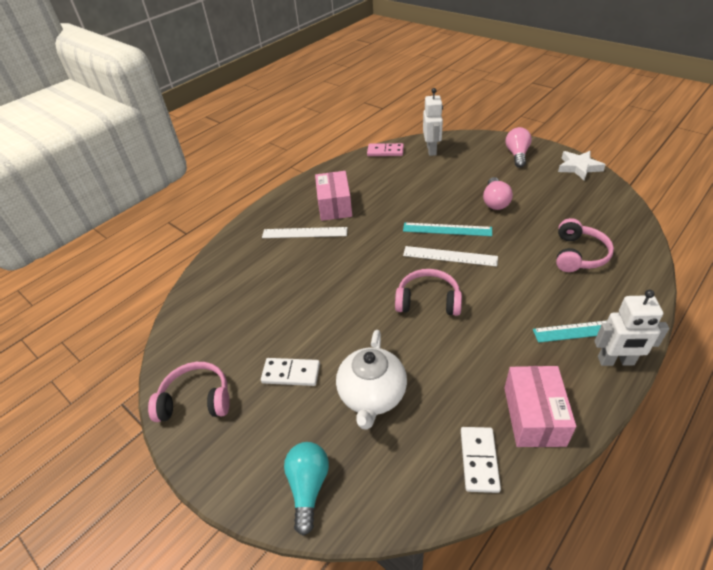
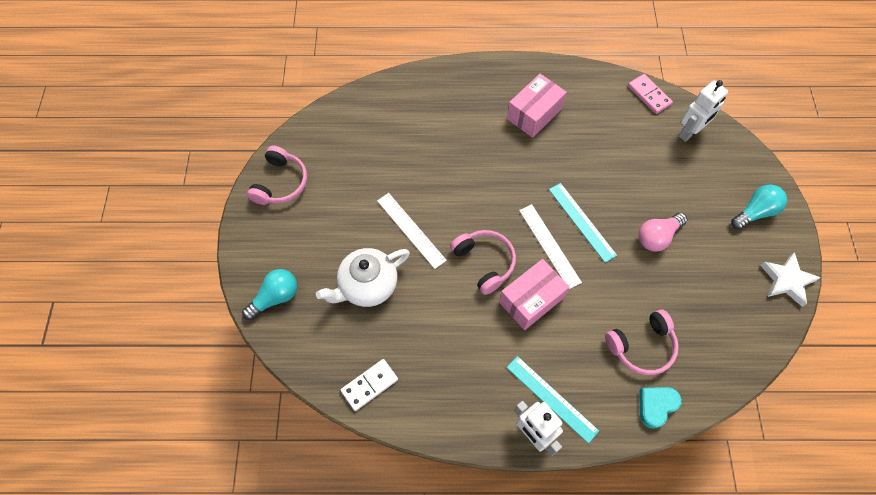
camera: 45 degrees right, 20 degrees up
pink headphones [148,362,230,422] -> pink headphones turned 60 degrees clockwise [247,146,307,205]
white domino [261,358,320,386] -> none
white ruler [262,227,348,238] -> white ruler moved to [377,193,447,269]
pink box [504,366,576,447] -> pink box moved to [499,259,569,330]
pink light bulb [506,127,532,168] -> turquoise light bulb [731,185,787,230]
none -> turquoise heart [639,387,682,429]

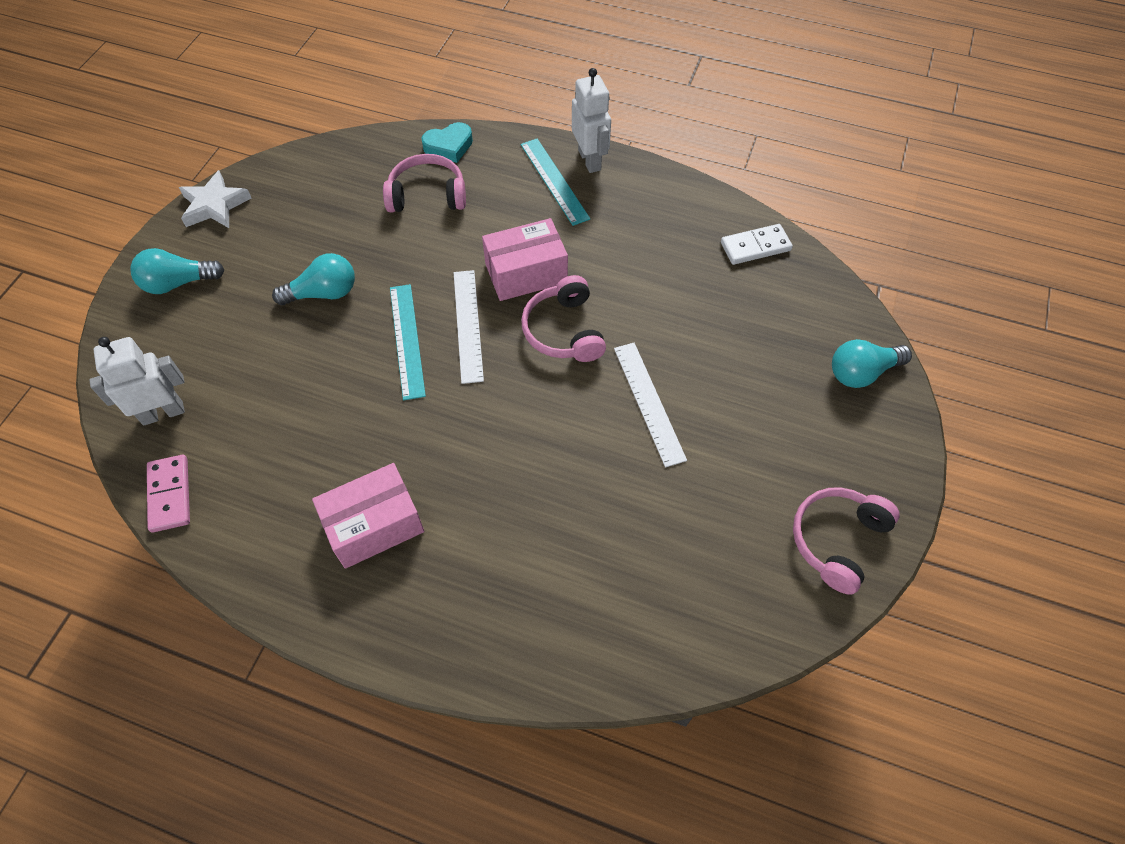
camera: 160 degrees left, 5 degrees down
white teapot [316,248,410,307] -> none
pink light bulb [638,213,687,252] -> turquoise light bulb [272,253,355,305]

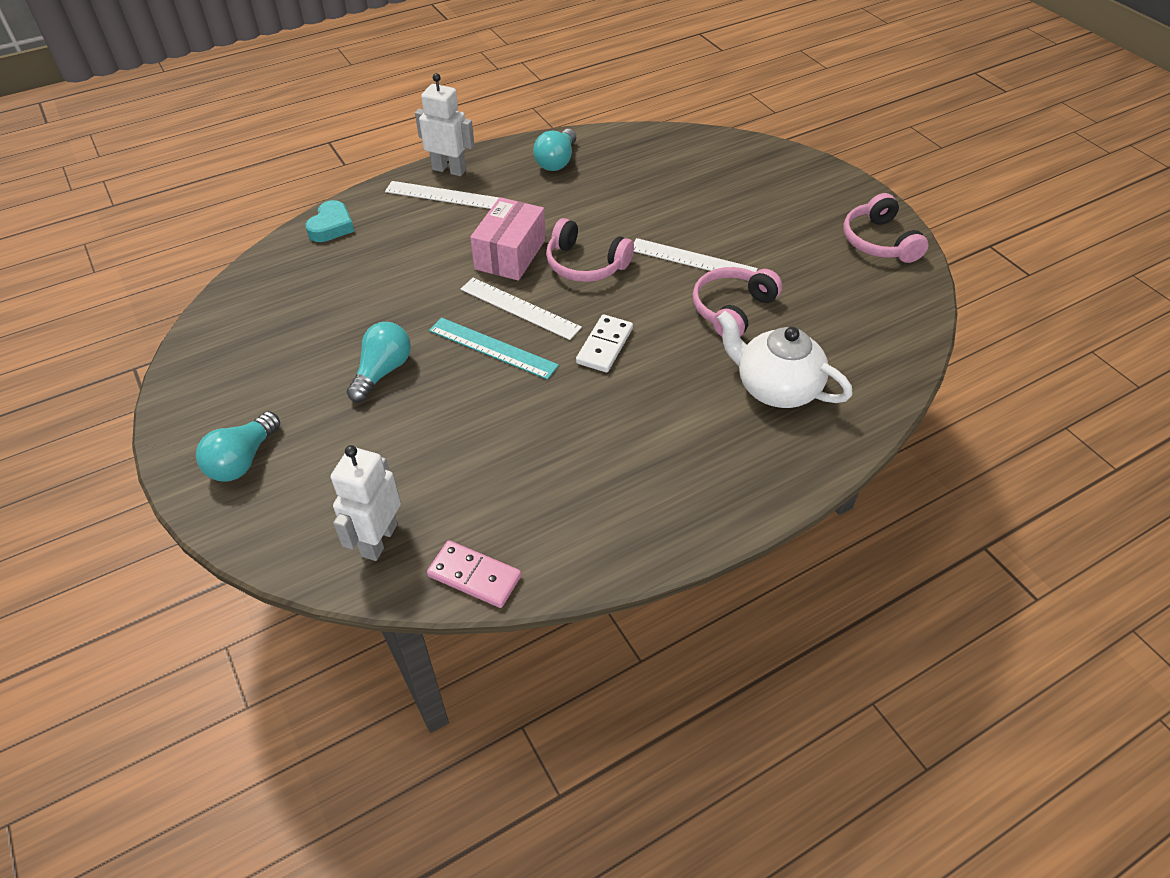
camera: 50 degrees left, 10 degrees down
white star [179,170,251,228] -> none
pink box [312,463,424,569] -> none
pink headphones [383,154,466,212] -> pink headphones moved to [693,267,782,337]
turquoise ruler [521,138,590,226] -> white ruler [385,181,499,209]
white domino [721,224,793,265] -> white domino moved to [576,314,633,372]
turquoise light bulb [832,339,912,388] -> turquoise light bulb moved to [533,129,576,171]
none -> white teapot [718,311,853,408]

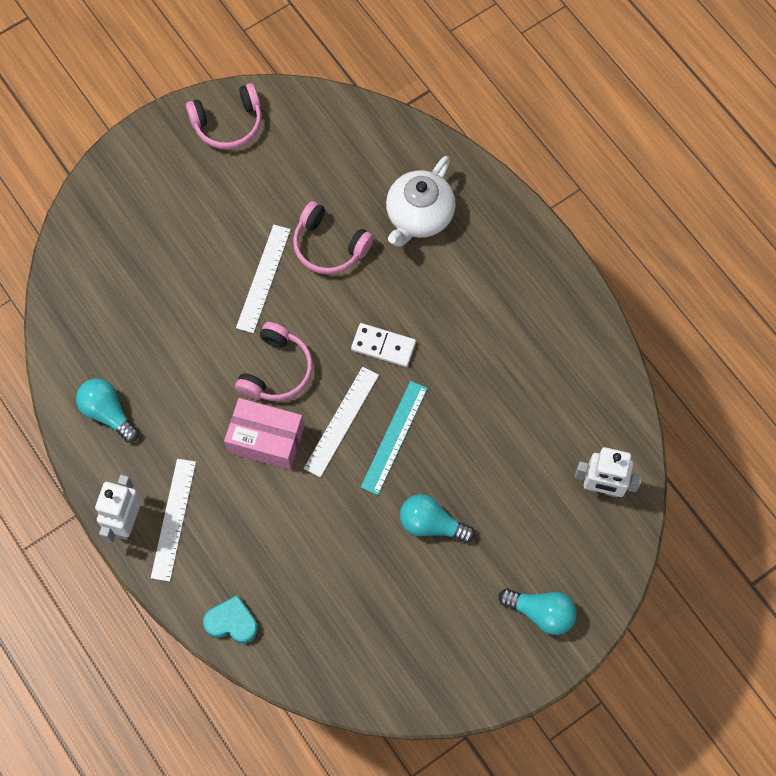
camera: 95 degrees left, 20 degrees up
pink domino [427,540,521,608] -> none
turquoise light bulb [533,129,576,171] -> turquoise light bulb turned 150 degrees counterclockwise [76,378,139,443]

